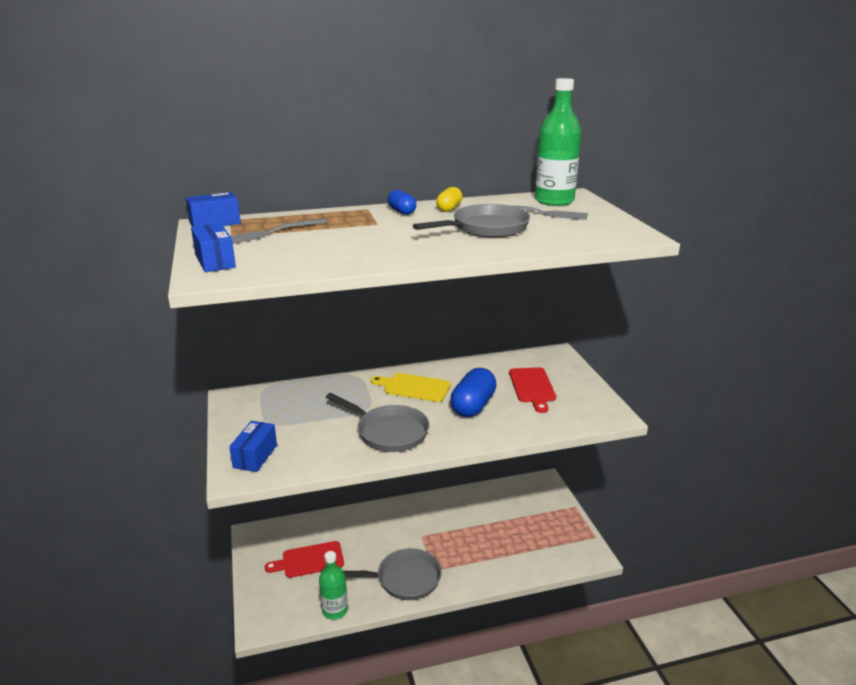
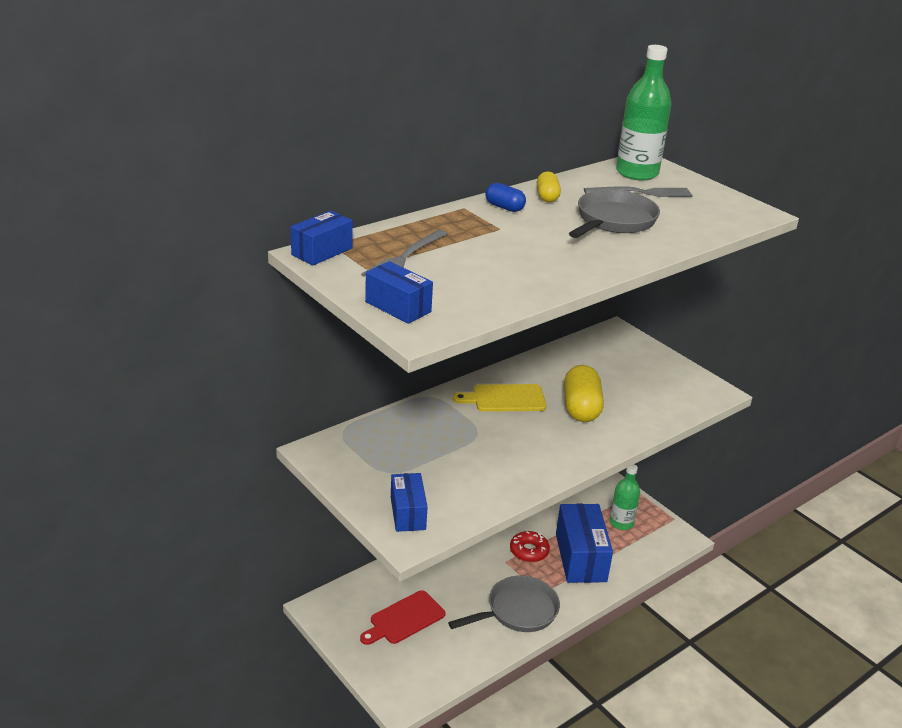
camera: 25 degrees left, 5 degrees up
green bottle [319,551,348,620] -> green bottle moved to [610,464,640,530]
grey pan [326,393,429,452] -> none
blue capsule [450,368,497,417] -> yellow capsule [564,365,604,422]
red cutting board [509,367,556,413] -> none
none -> red donut [510,531,550,562]
none -> blue box [556,504,613,583]

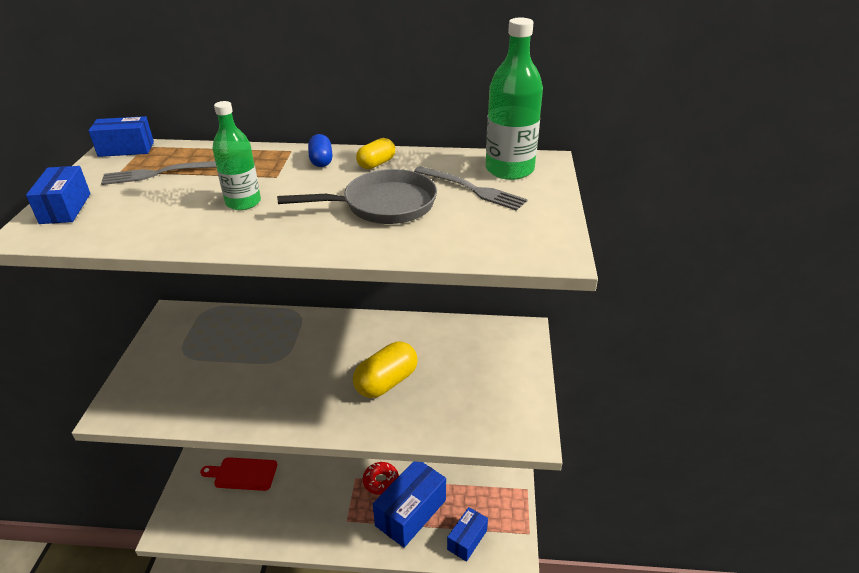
camera: 45 degrees right, 5 degrees up
blue box [391,473,428,532] -> blue box moved to [447,507,488,562]
grey pan [448,576,560,632] -> none
yellow cutting board [453,384,546,412] -> none
green bottle [610,464,640,530] -> green bottle moved to [212,101,261,210]

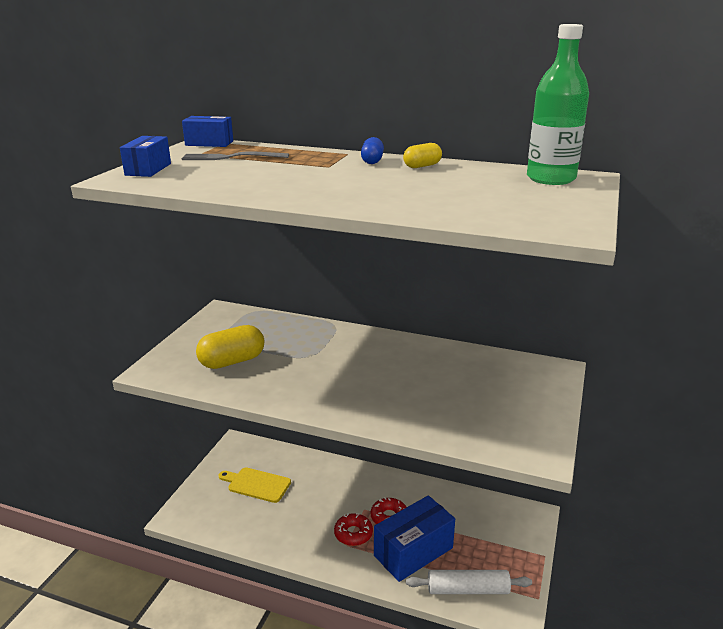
camera: 15 degrees right, 10 degrees down
red cutting board [200,457,277,491] -> yellow cutting board [218,467,291,503]
green bottle [212,101,261,210] -> none
grey pan [277,169,437,224] -> none
yellow capsule [353,342,417,398] -> yellow capsule moved to [196,325,264,369]
grey fork [414,166,528,211] -> none
blue box [447,507,488,562] -> white rolling pin [406,570,532,594]
none -> red donut [334,513,373,546]

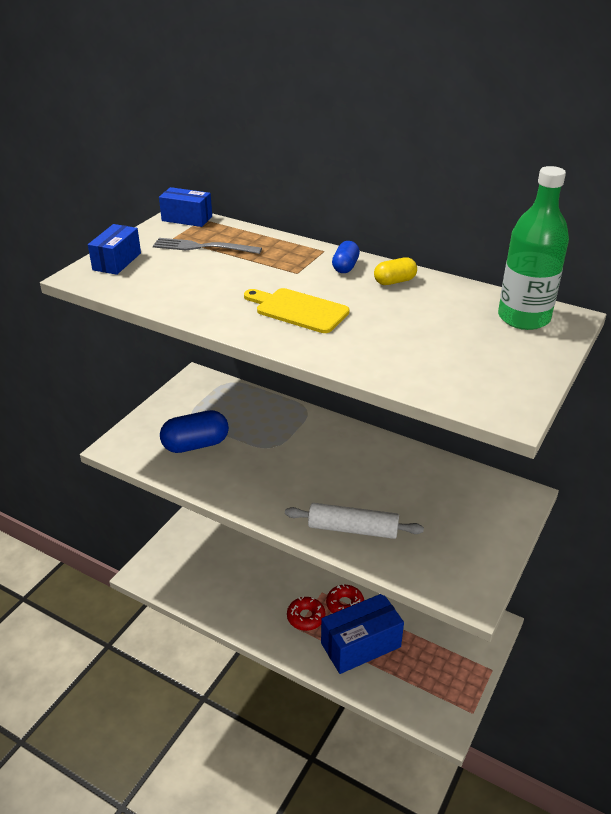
camera: 10 degrees right, 10 degrees up
yellow capsule [196,325,264,369] -> blue capsule [160,410,229,453]
yellow cutting board [218,467,291,503] -> yellow cutting board moved to [244,288,350,333]
white rolling pin [406,570,532,594] -> white rolling pin moved to [285,503,424,539]

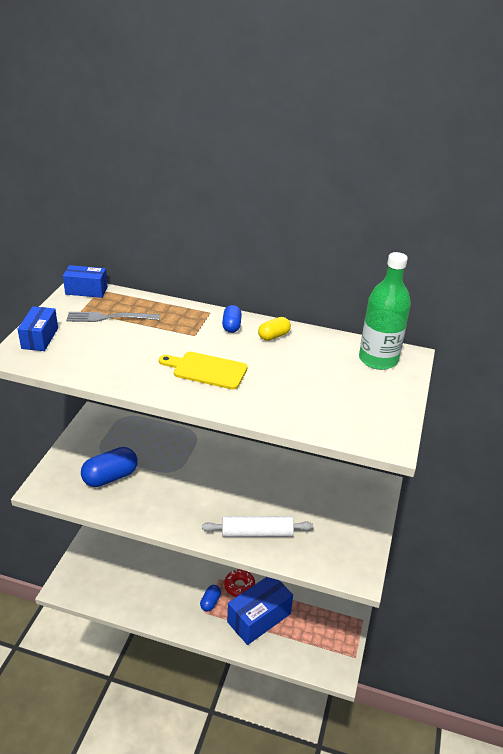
camera: 15 degrees left, 0 degrees up
red donut [287,596,325,631] -> blue capsule [200,585,221,611]

